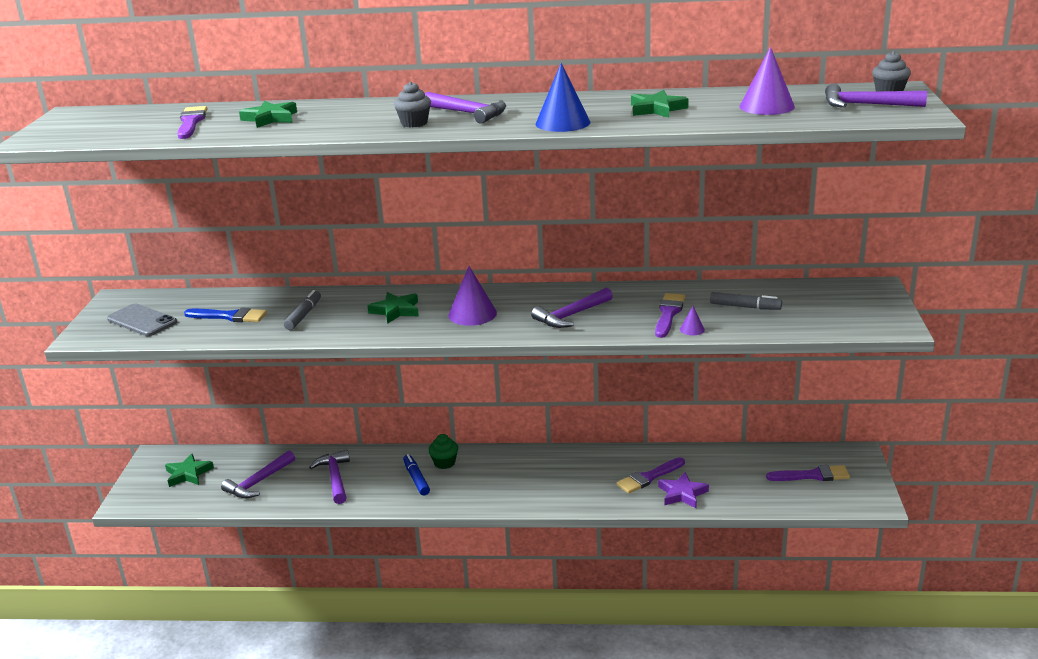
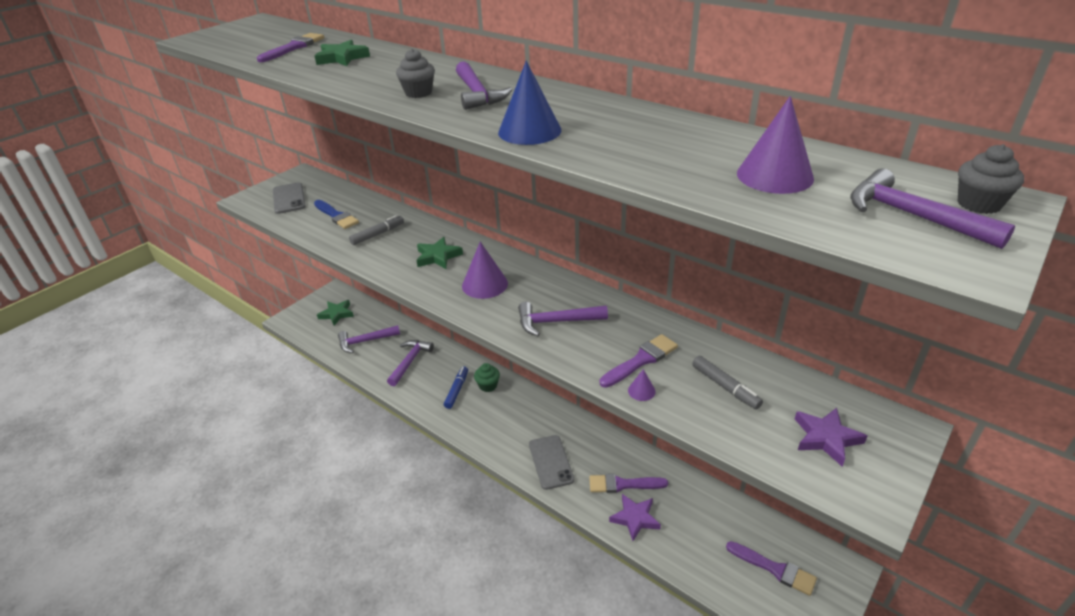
camera: 35 degrees right, 10 degrees up
green star [631,90,689,118] -> none
none -> grey phone [529,435,574,490]
none -> purple star [795,408,867,467]

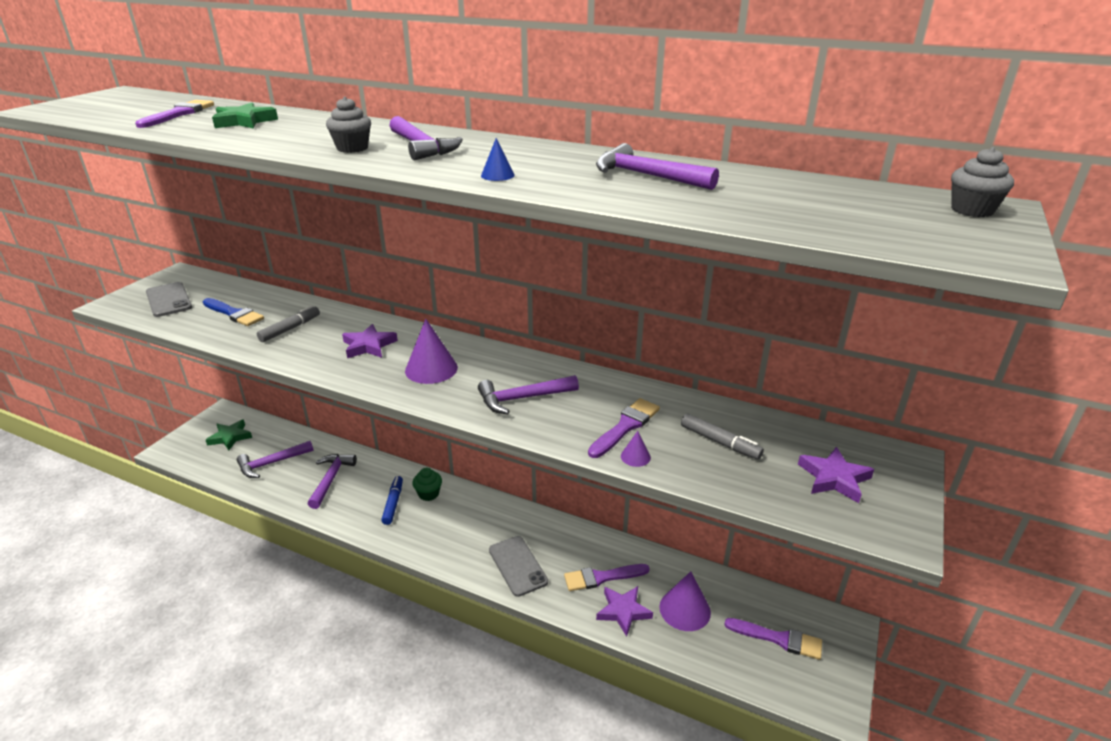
camera: 15 degrees left, 5 degrees down
green star [416,237,463,269] -> purple star [342,324,398,358]
blue cone [498,61,561,145] -> blue cone [481,138,515,181], size x0.48
purple cone [737,96,814,194] -> purple cone moved to [659,571,711,631]
purple hammer [850,168,1015,249] -> purple hammer moved to [596,143,719,190]

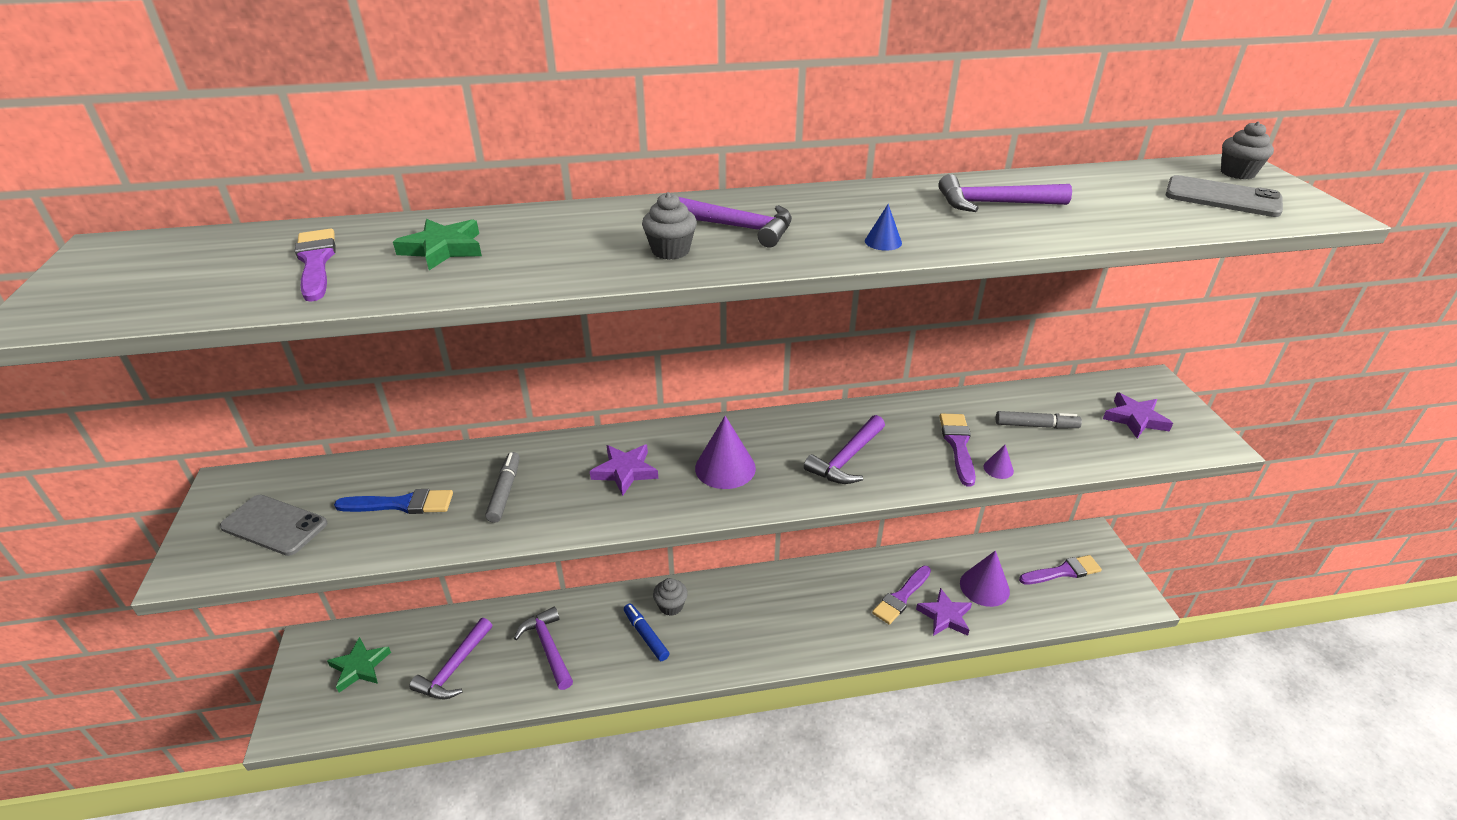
camera: 35 degrees left, 5 degrees up
green cupcake [412,467,442,501] -> grey cupcake [653,578,688,616]
grey phone [489,536,548,597] -> grey phone moved to [1165,175,1283,217]

